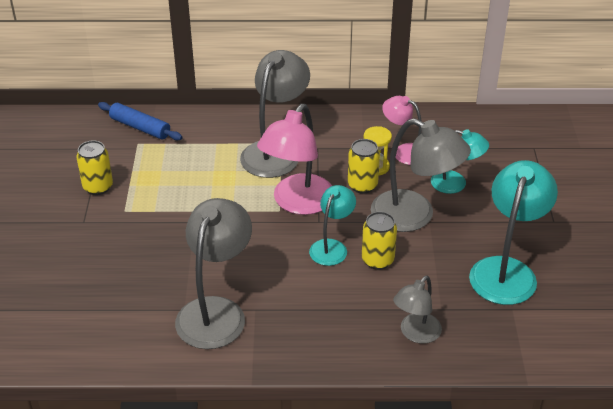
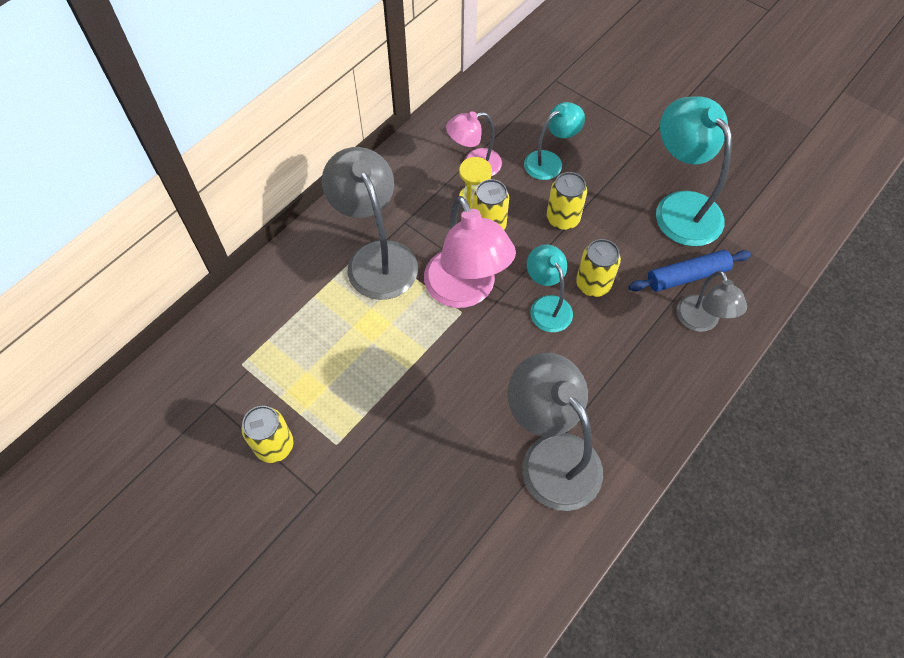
camera: 50 degrees left, 20 degrees up
blue rolling pin [98,102,183,140] -> blue rolling pin moved to [628,250,751,292]
grey lamp [371,118,471,232] -> yellow can [547,172,587,230]

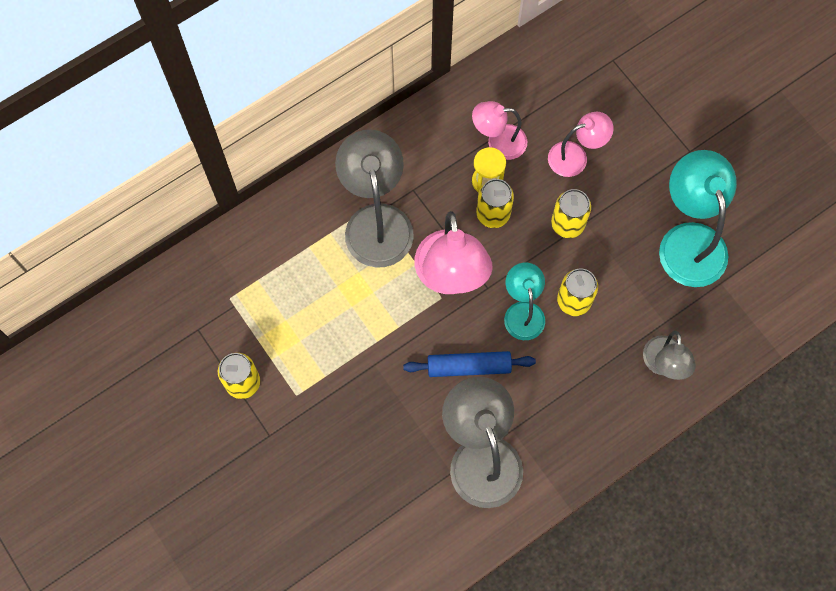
camera: 15 degrees right, 10 degrees up
turquoise lamp [524,102,585,180] -> pink lamp [548,112,614,177]
blue rolling pin [628,250,751,292] -> blue rolling pin moved to [403,351,536,377]

